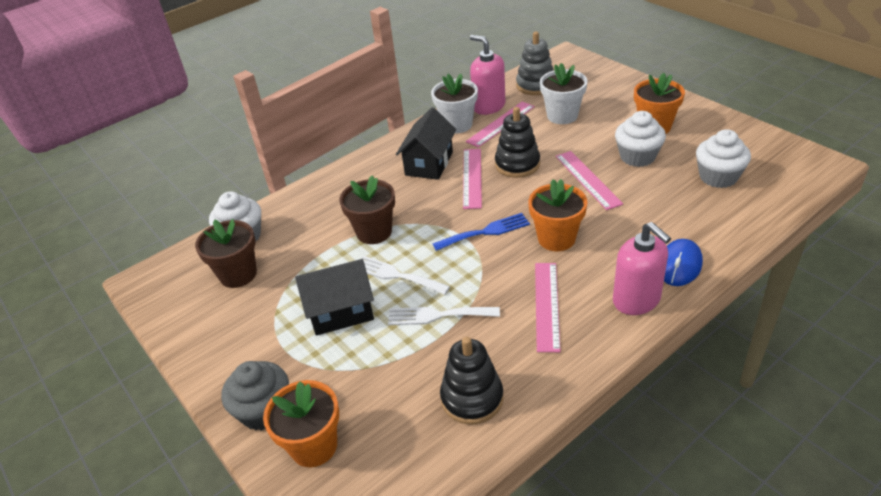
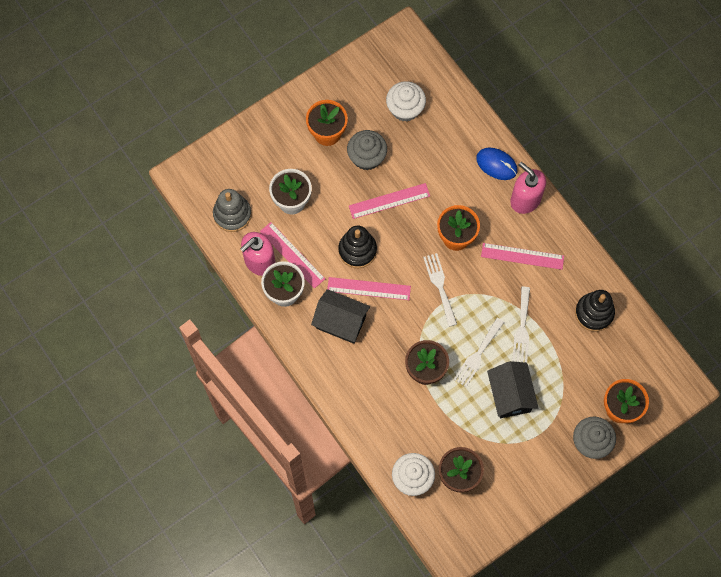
camera: 90 degrees left, 30 degrees up
blue fork [432,213,530,251] -> white fork [423,253,457,327]
pink soap dispenser [613,222,671,315] -> pink soap dispenser turned 105 degrees counterclockwise [510,162,546,214]
white cupcake [615,111,666,167] -> grey cupcake [347,130,387,170]

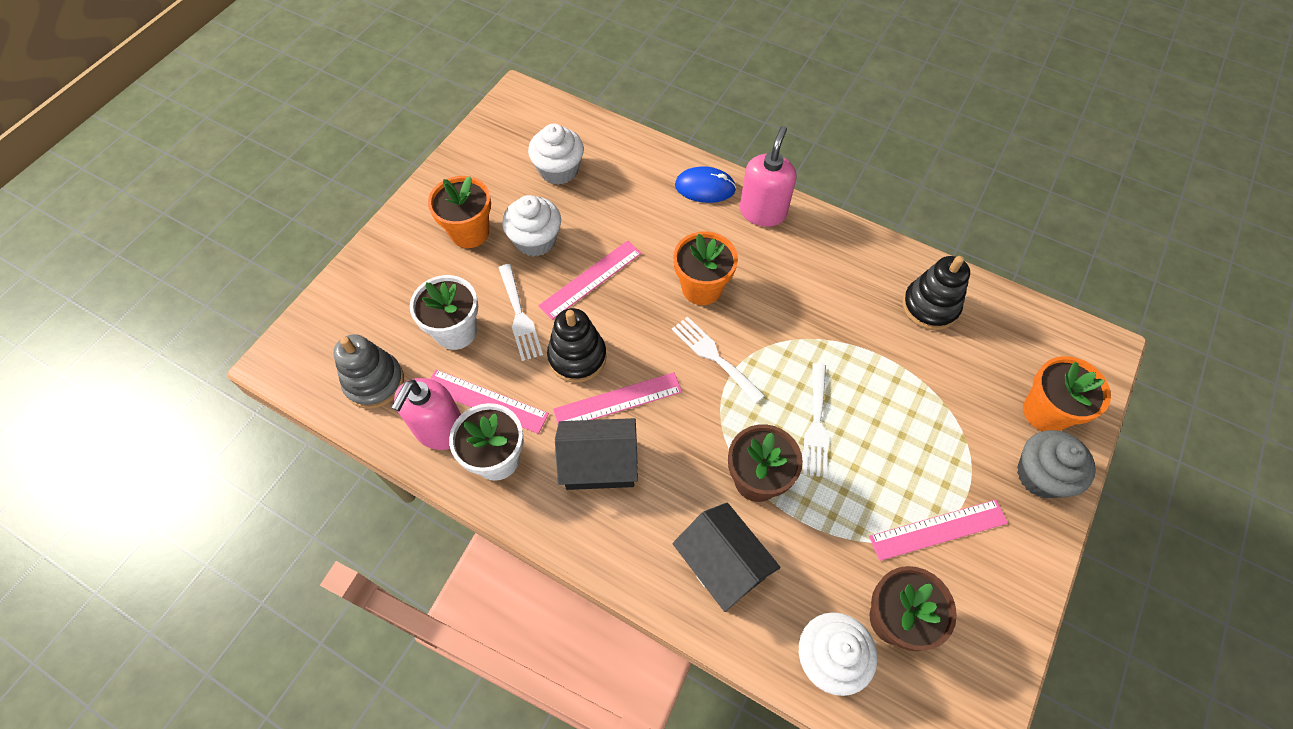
camera: 25 degrees left, 10 degrees down
grey cupcake [347,130,387,170] -> white cupcake [502,195,561,257]
pink ruler [481,243,564,270] -> pink ruler moved to [869,500,1008,561]
black house [487,361,538,418] -> black house moved to [673,502,781,612]
pink soap dispenser [510,162,546,214] -> pink soap dispenser turned 90 degrees clockwise [740,126,796,227]
white fork [512,287,530,363] -> white fork moved to [499,264,543,361]

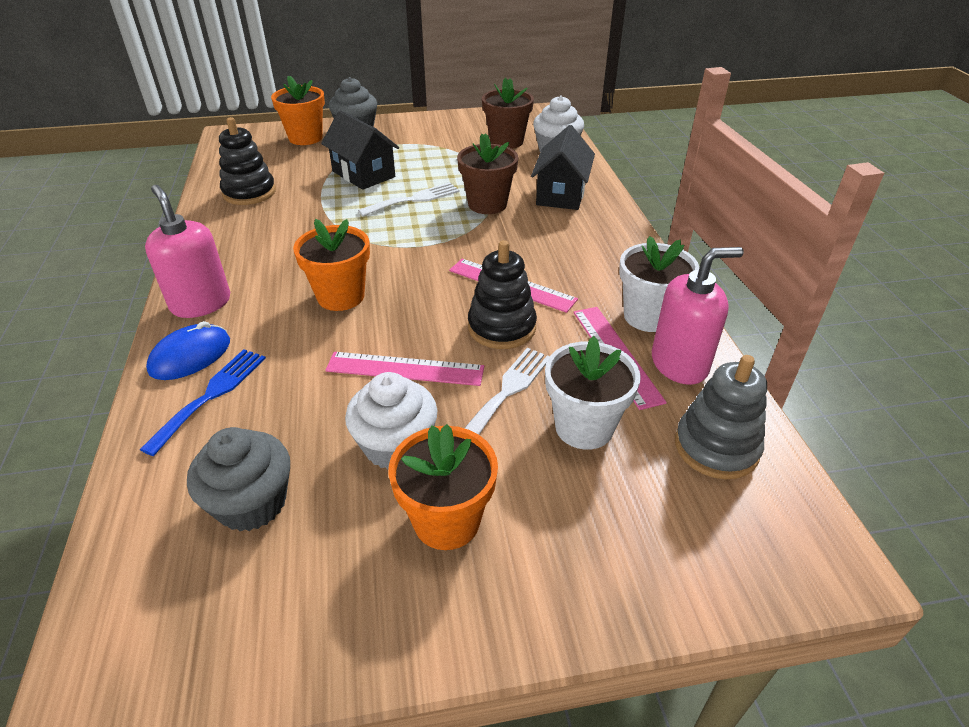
camera: 130 degrees left, 20 degrees down
white cupcake [528,124,584,185] -> grey cupcake [187,427,290,531]
black house [555,418,638,490] -> black house moved to [321,110,399,190]
white fork [672,316,765,404] -> none
blue mouse [675,166,736,203] -> blue mouse turned 75 degrees clockwise [146,321,230,380]
pink soap dispenser [740,126,796,227] -> pink soap dispenser turned 75 degrees clockwise [145,185,230,318]
pink ruler [869,500,1008,561] -> none
none -> blue fork [140,349,266,456]

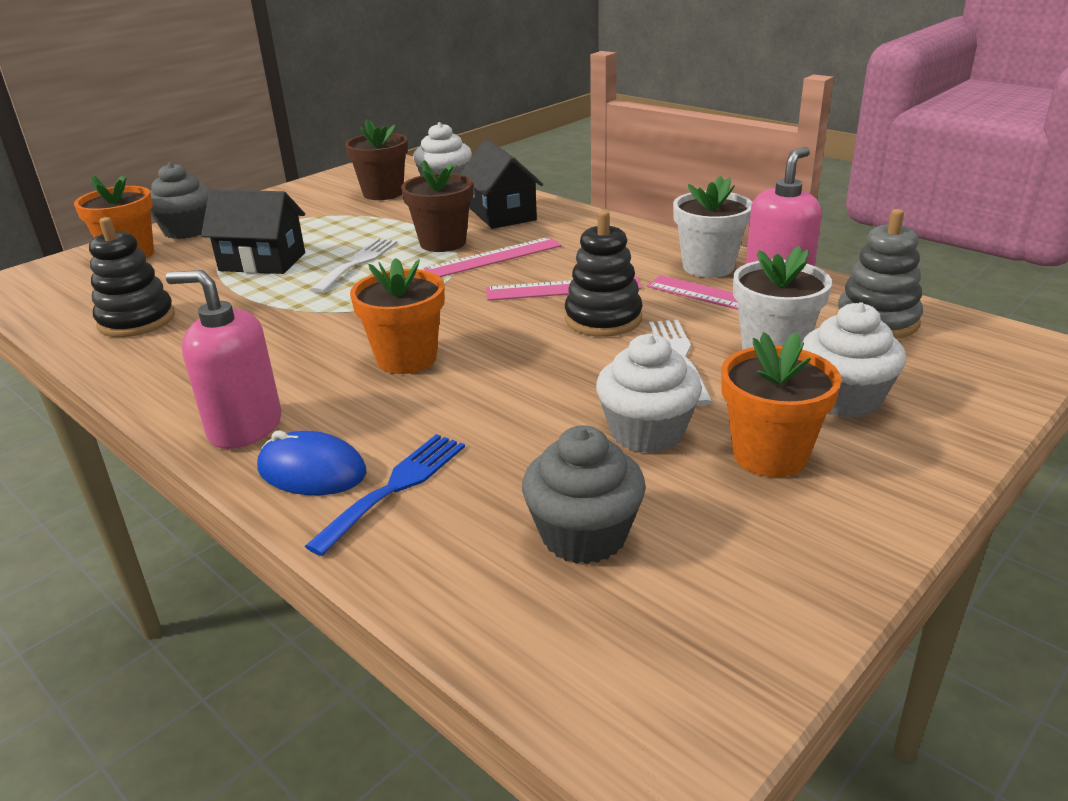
camera: 35 degrees left, 10 degrees down
blue fork [140,349,266,456] -> blue fork turned 45 degrees clockwise [305,434,465,556]
blue mouse [146,321,230,380] -> blue mouse turned 75 degrees counterclockwise [257,430,367,495]
pink ruler [325,352,484,386] -> pink ruler moved to [424,237,562,277]
none -> white cupcake [802,302,906,418]

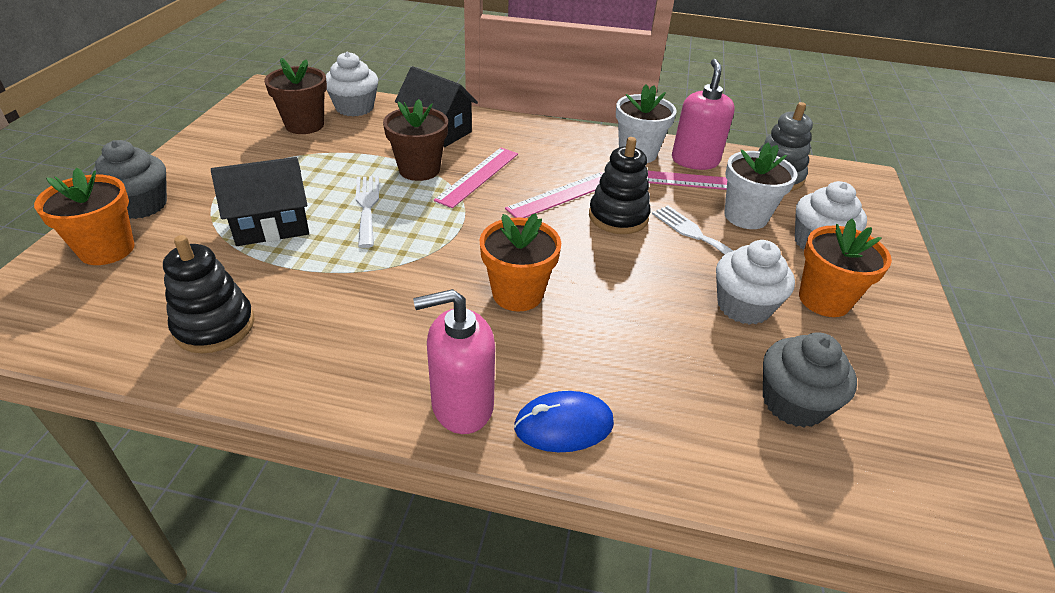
camera: 35 degrees left, 10 degrees up
blue fork [305,434,465,556] -> none

